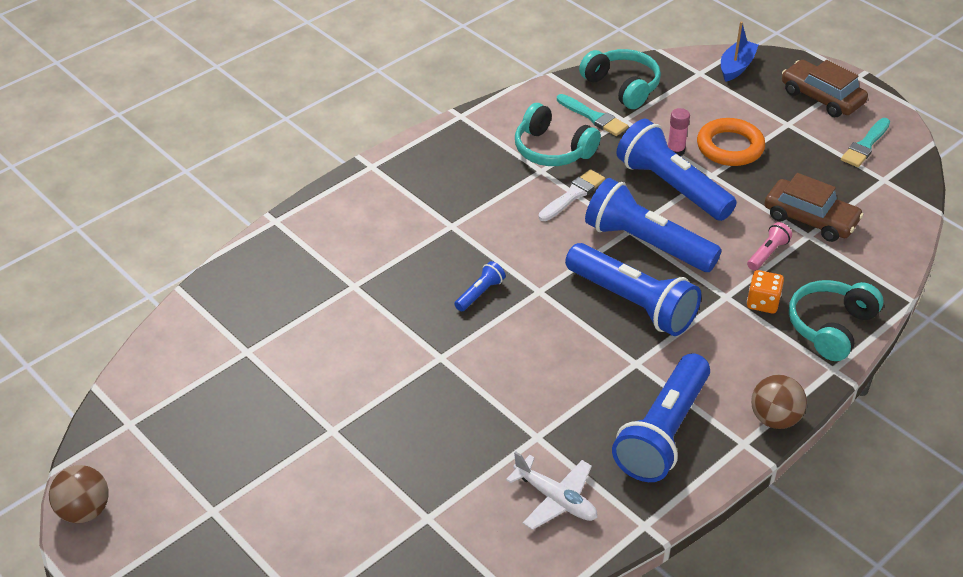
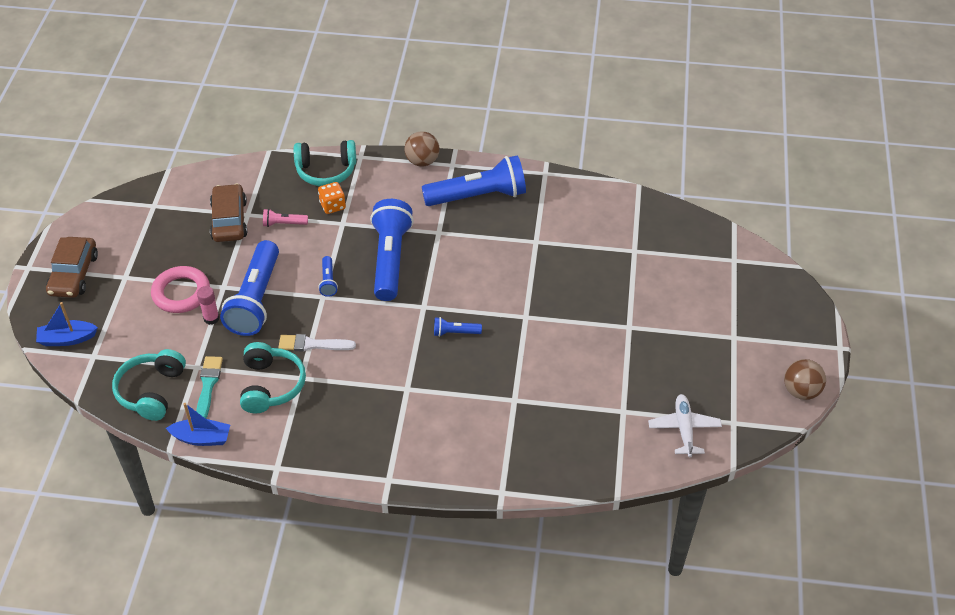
camera: 130 degrees left, 5 degrees up
white plane [506,452,597,530] -> white plane moved to [648,394,722,457]
blue flashlight [585,178,722,272] -> blue flashlight [318,256,338,297], size x0.43
orange ring [697,118,765,166] -> pink ring [151,266,210,313]
turquoise brush [841,118,890,167] -> none
none -> blue boat [166,403,230,446]

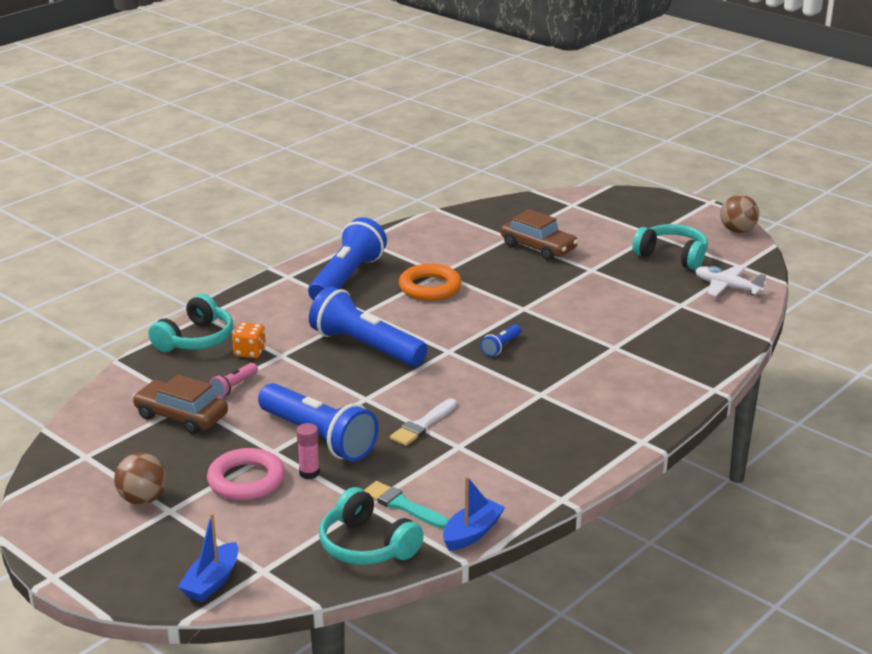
camera: 55 degrees left, 20 degrees down
brown car [46,237,98,298] -> brown car moved to [501,209,578,260]
turquoise headphones [240,342,306,413] -> turquoise headphones moved to [632,224,708,270]
blue flashlight [318,256,338,297] -> none
brown ball [405,131,440,167] -> brown ball moved to [114,453,167,505]
none -> orange ring [399,264,461,301]

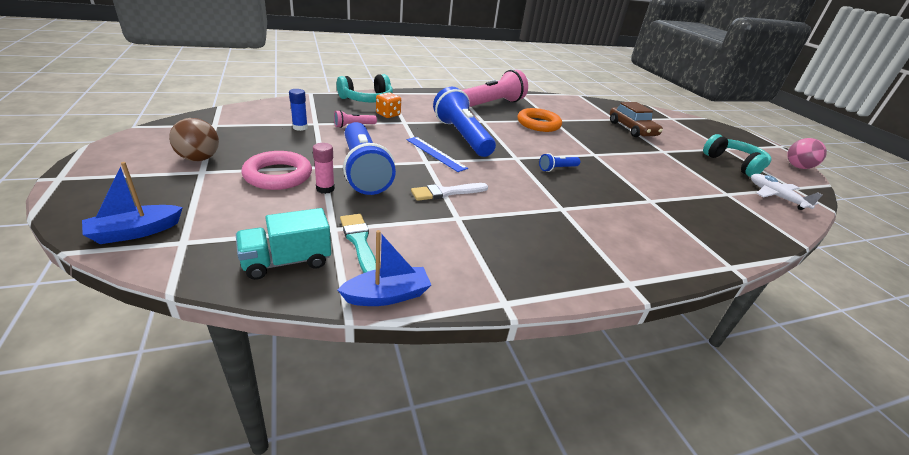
camera: 25 degrees right, 5 degrees up
brown car [133,374,228,434] -> blue glue stick [289,89,308,131]
blue flashlight [308,217,387,301] -> pink flashlight [462,70,528,107]
turquoise headphones [319,487,424,565] -> turquoise truck [236,208,331,280]
brown ball [720,195,759,233] -> pink ball [787,138,827,169]
none -> blue ruler [407,137,468,172]

